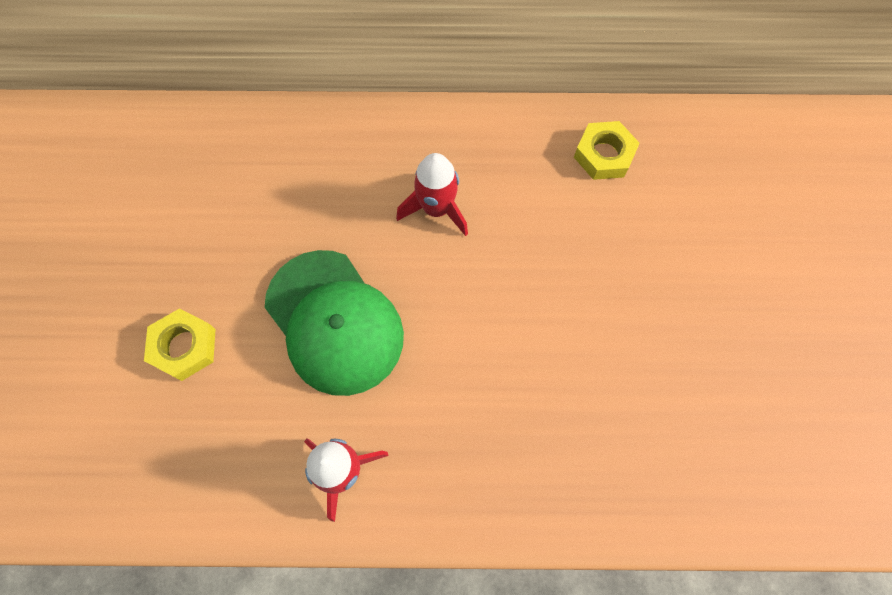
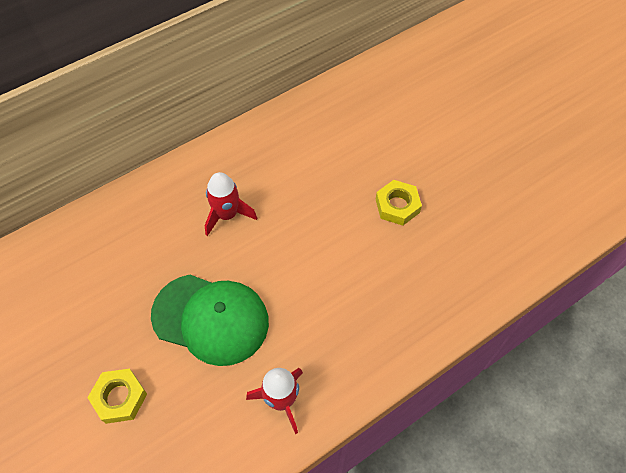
camera: 35 degrees left, 10 degrees down
yellow nut [574,121,640,180] -> yellow nut moved to [376,180,422,226]

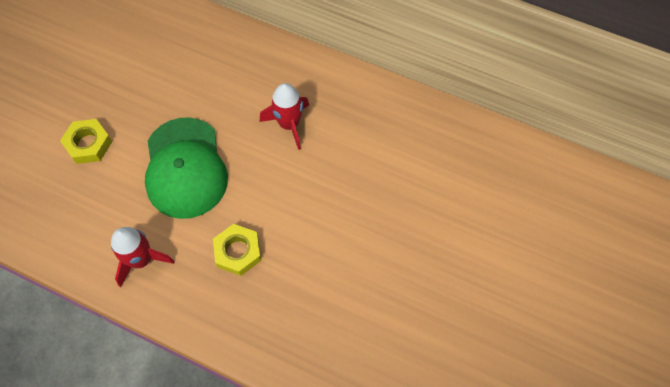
camera: 60 degrees right, 5 degrees up
yellow nut [376,180,422,226] -> yellow nut moved to [213,224,261,276]

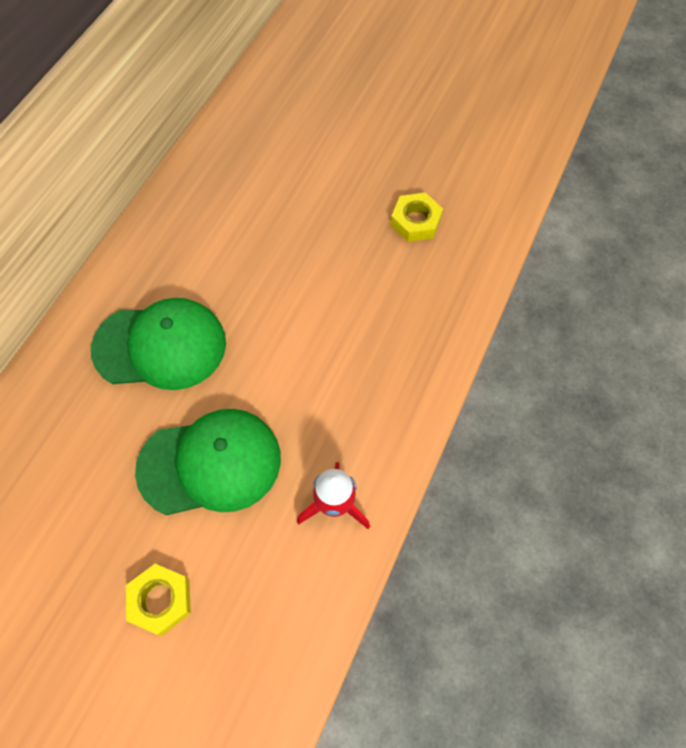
camera: 90 degrees left, 0 degrees up
yellow nut [213,224,261,276] -> yellow nut moved to [391,193,443,242]
red rocket [260,83,309,150] -> green cap [91,298,226,390]

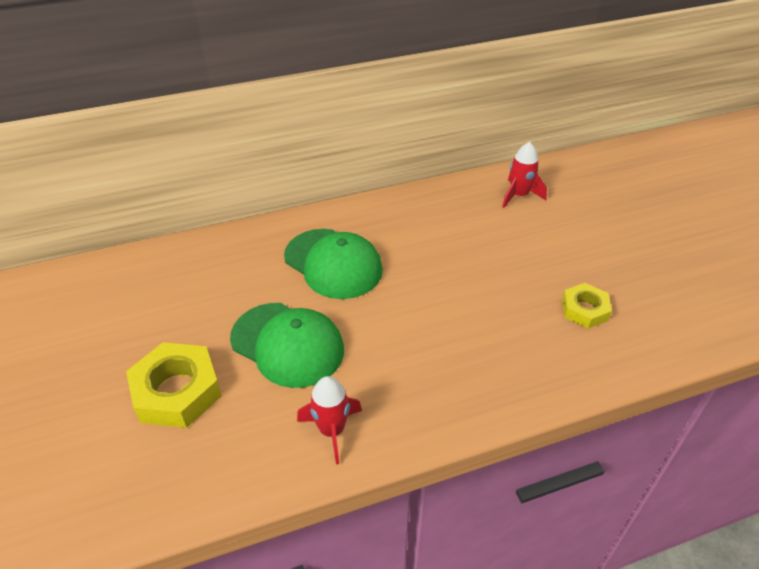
camera: 45 degrees right, 20 degrees down
yellow nut [126,564,191,636] -> yellow nut [126,342,222,428], size x1.66
none -> red rocket [502,142,547,208]

